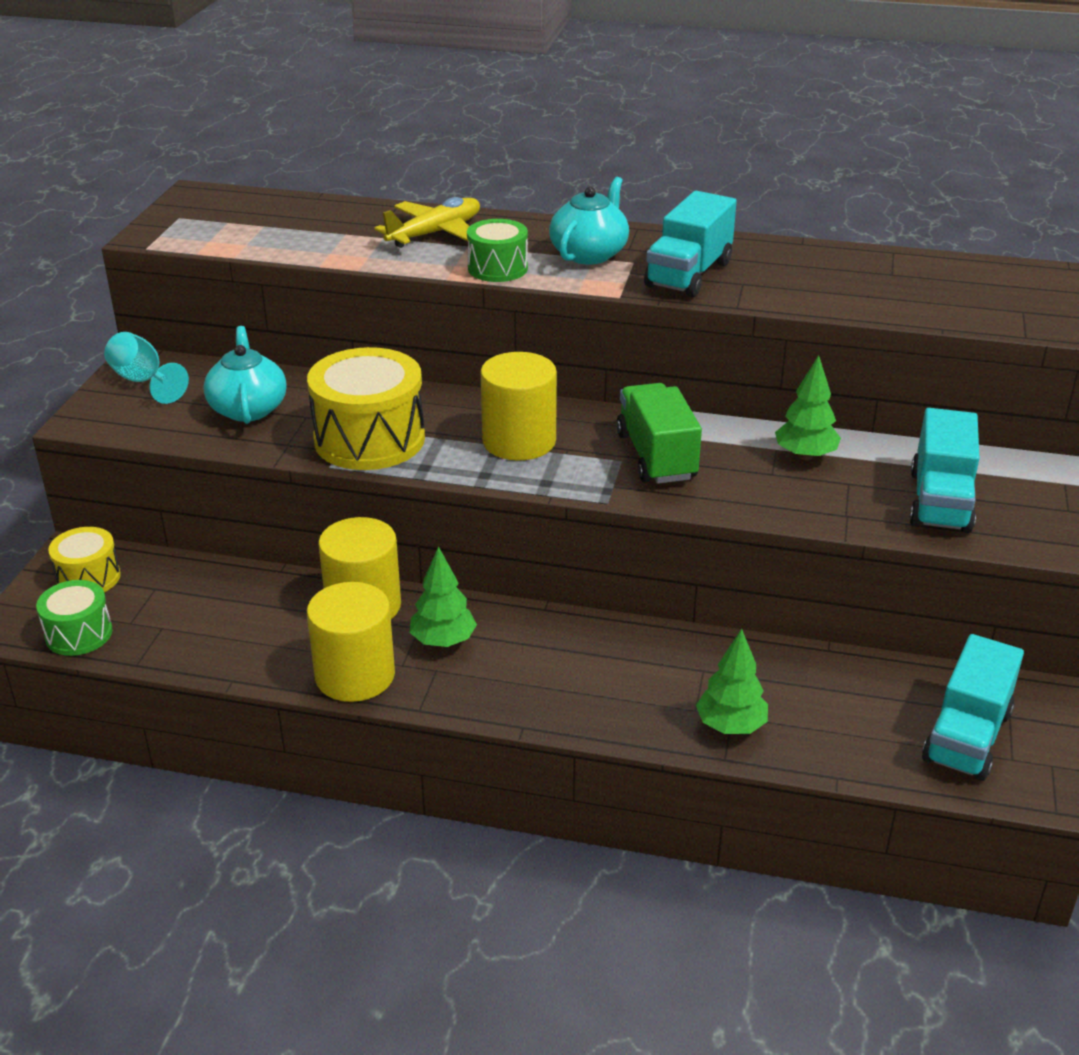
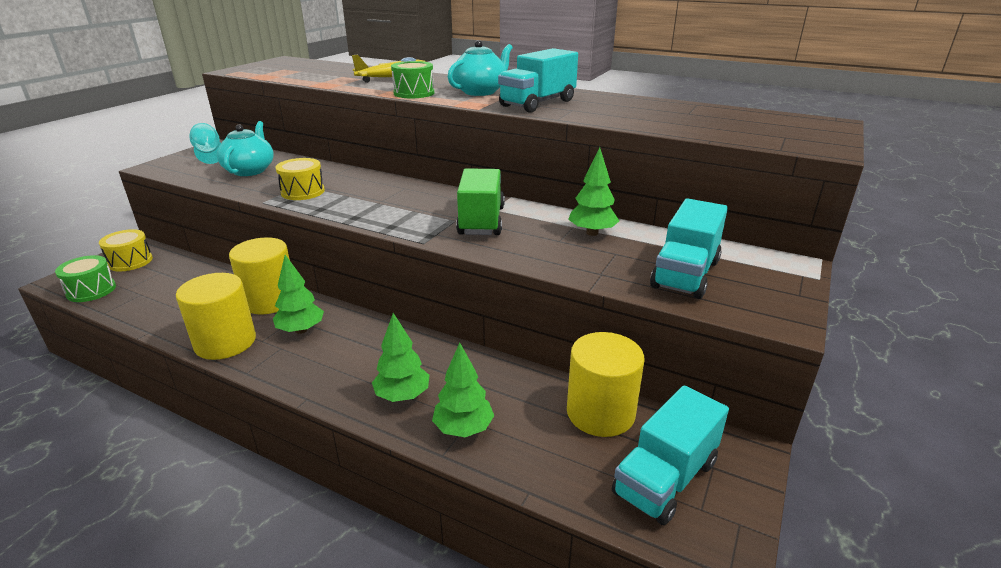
camera: 15 degrees right, 5 degrees down
yellow drum [307,347,425,470] -> yellow drum [275,158,325,200], size x0.56
yellow cylinder [480,352,557,461] -> yellow cylinder moved to [567,332,645,437]
none -> green tree [372,313,429,402]

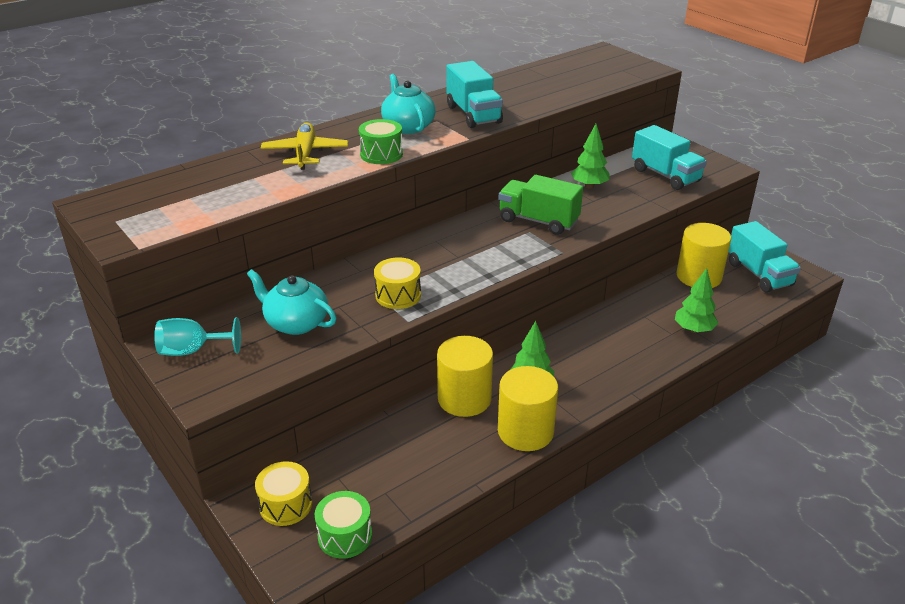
camera: 65 degrees left, 5 degrees up
green tree [372,313,429,402] -> none

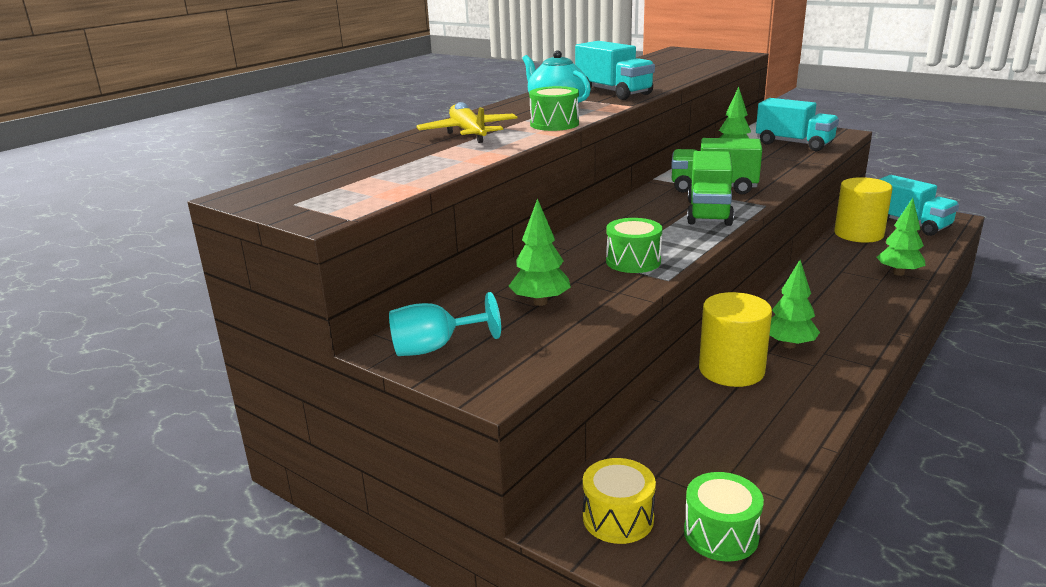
camera: 15 degrees left, 10 degrees down
turquoise teapot [247,269,336,335] -> green tree [509,199,571,306]
yellow drum [374,257,421,309] -> green drum [606,218,662,273]
yellow cylinder [498,366,558,451] -> none
none -> green truck [687,151,734,226]

